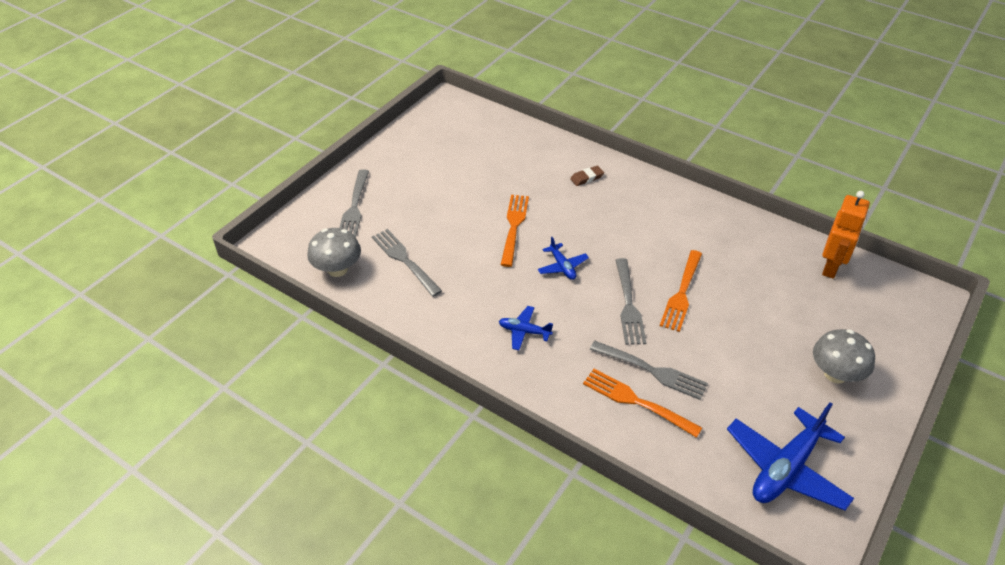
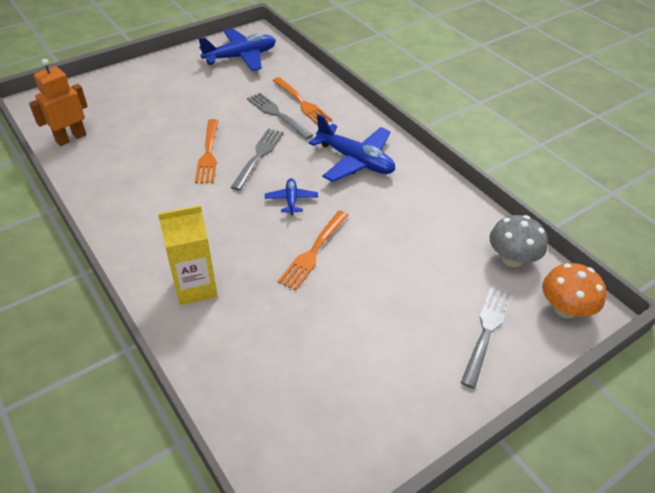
camera: 160 degrees left, 0 degrees up
grey fork [372,229,442,297] -> none
blue plane [499,306,553,350] -> blue plane [309,114,395,182], size x2.00
brown eraser [570,166,604,186] -> yellow carton [158,205,218,305]
orange fork [660,250,702,332] -> orange fork turned 135 degrees clockwise [195,119,219,183]
grey mushroom [813,329,875,384] -> none
none -> orange mushroom [542,263,606,319]

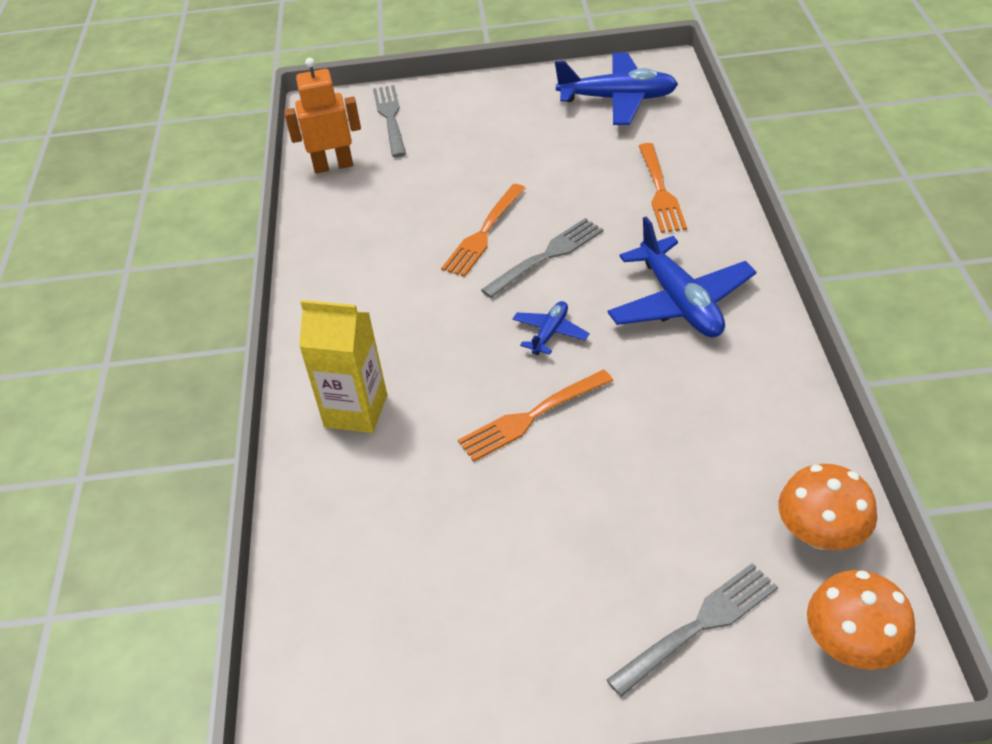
camera: 35 degrees right, 0 degrees up
grey fork [247,93,313,139] -> grey fork moved to [373,85,406,157]
grey mushroom [489,215,548,267] -> orange mushroom [778,464,877,550]

